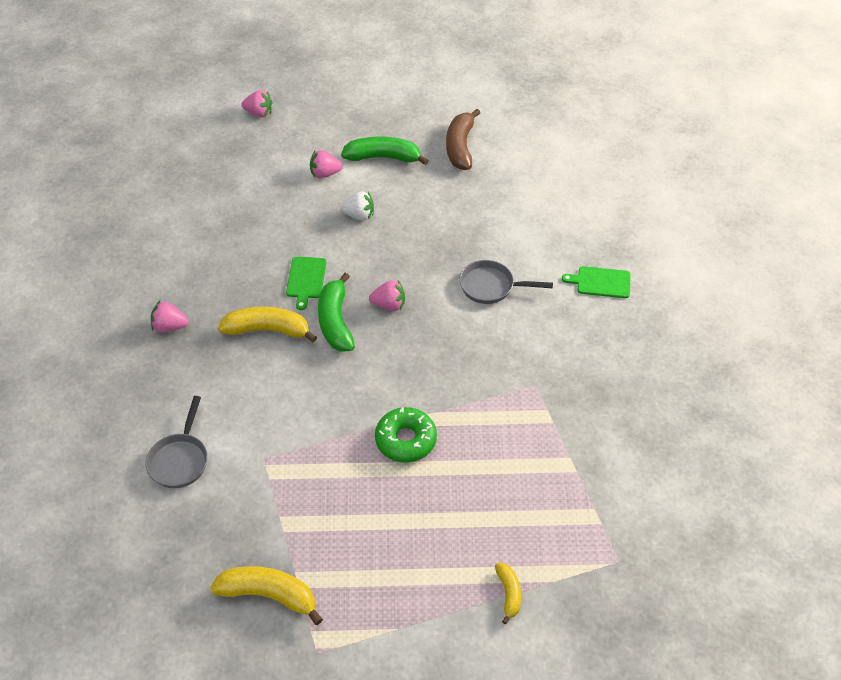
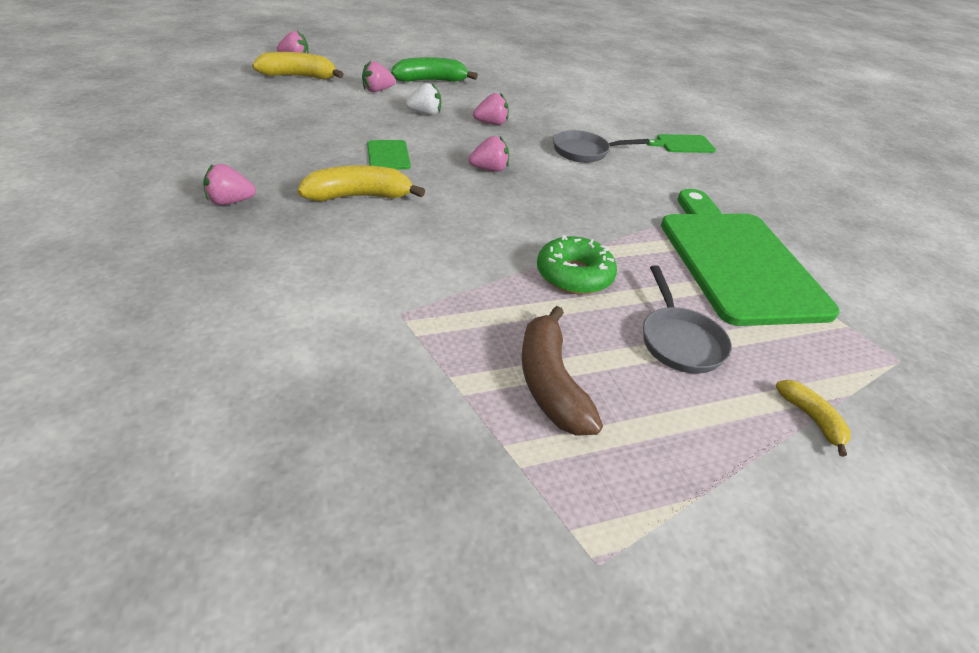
camera: 20 degrees left, 10 degrees down
grey pan [146,396,208,488] -> grey pan moved to [643,265,732,374]
yellow banana [210,566,323,625] -> yellow banana moved to [252,52,344,79]
green banana [318,273,355,352] -> none
brown banana [446,109,480,170] -> brown banana moved to [522,306,603,436]
none -> pink strawberry [473,93,509,125]
none -> green cutting board [661,189,840,326]

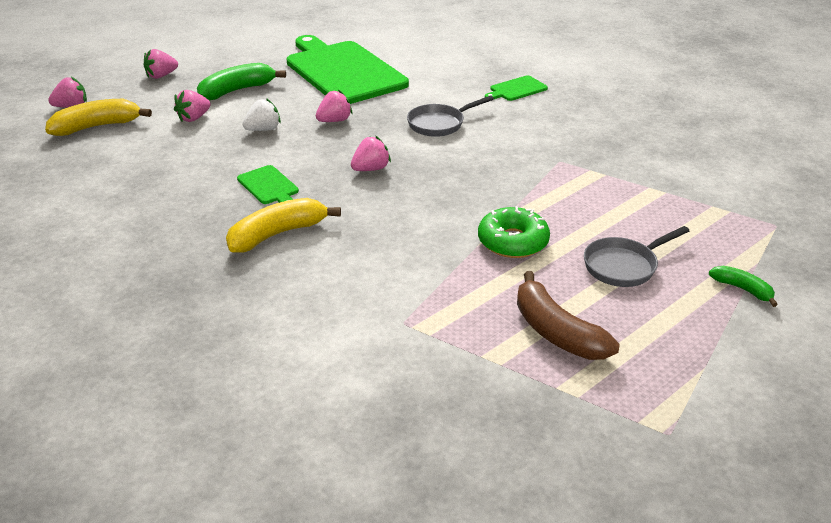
camera: 20 degrees left, 5 degrees down
pink strawberry [203,164,256,205] -> pink strawberry moved to [144,49,178,79]
grey pan [643,265,732,374] -> grey pan turned 90 degrees clockwise [584,226,689,287]
green cutting board [661,189,840,326] -> green cutting board moved to [287,35,409,104]
yellow banana [776,380,851,457] -> green banana [709,266,778,307]

